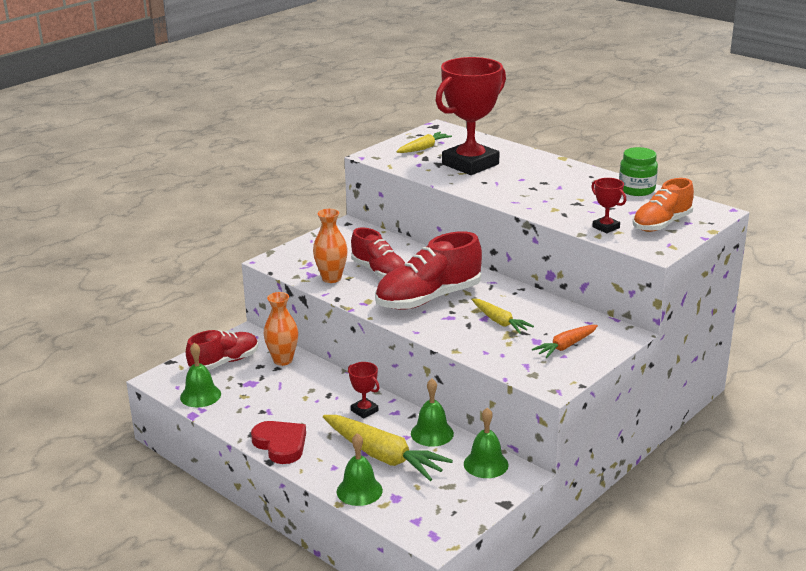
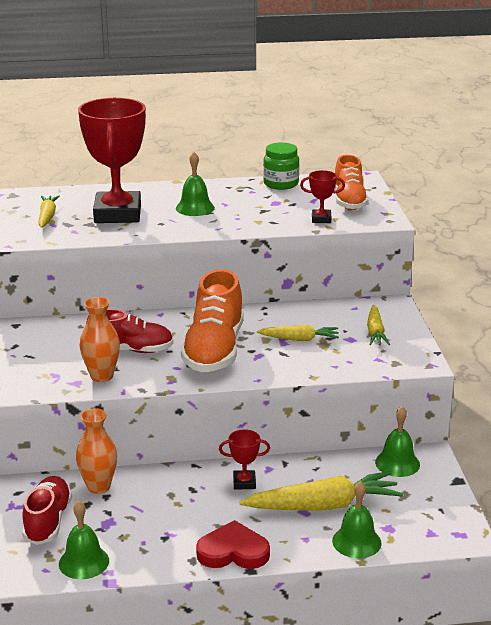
camera: 50 degrees left, 0 degrees up
red shoe [375,231,482,310] -> orange shoe [181,269,244,372]
green bell [411,379,454,447] -> green bell moved to [176,152,215,216]
orange carrot [532,325,598,358] -> yellow carrot [367,305,390,345]

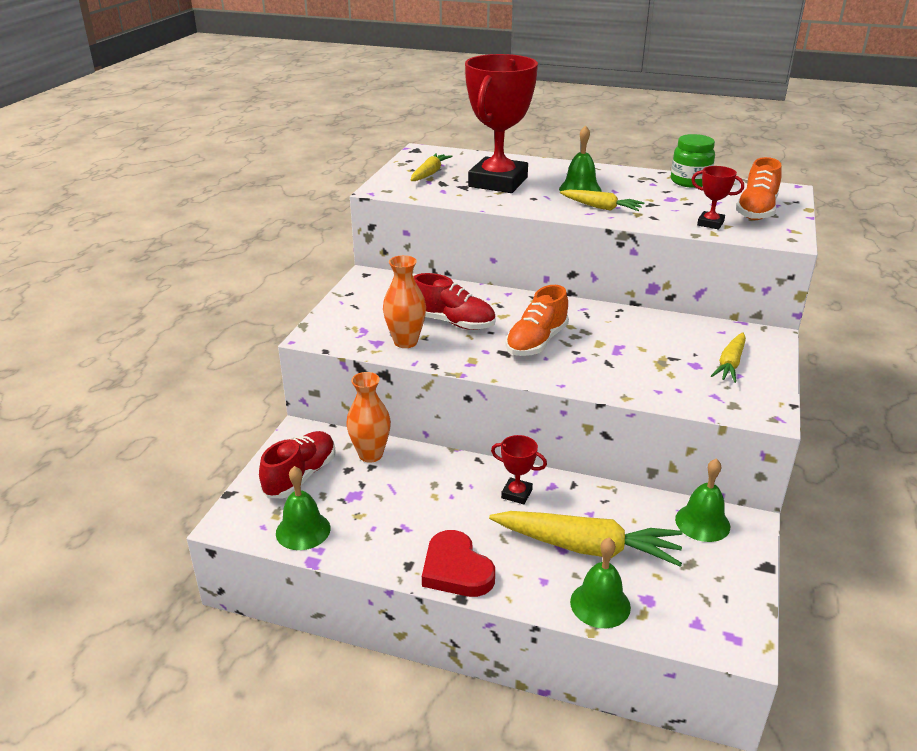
camera: 25 degrees right, 5 degrees up
orange shoe [181,269,244,372] -> orange shoe [505,285,569,356], size x0.66
red heart [196,520,270,569] -> red heart turned 150 degrees counterclockwise [422,530,495,597]
yellow carrot [257,325,339,341] -> yellow carrot moved to [560,190,644,211]

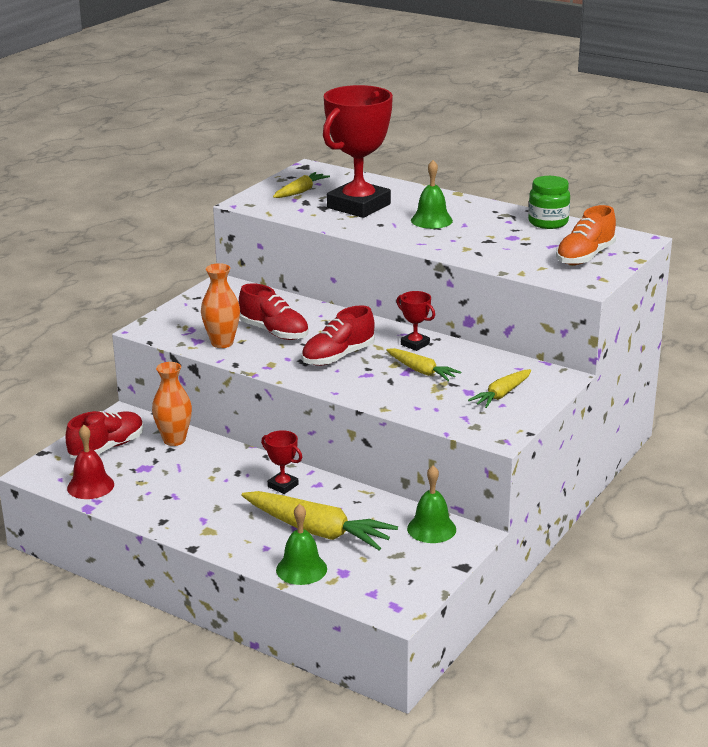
camera: 15 degrees right, 5 degrees down
green bell [276,466,330,550] -> red bell [67,425,114,499]
red heart [422,530,495,597] -> none
orange shoe [505,285,569,356] -> red shoe [302,305,375,366]
yellow carrot [560,190,644,211] -> yellow carrot moved to [386,348,461,381]
red trophy [691,166,744,229] -> red trophy moved to [397,291,435,351]

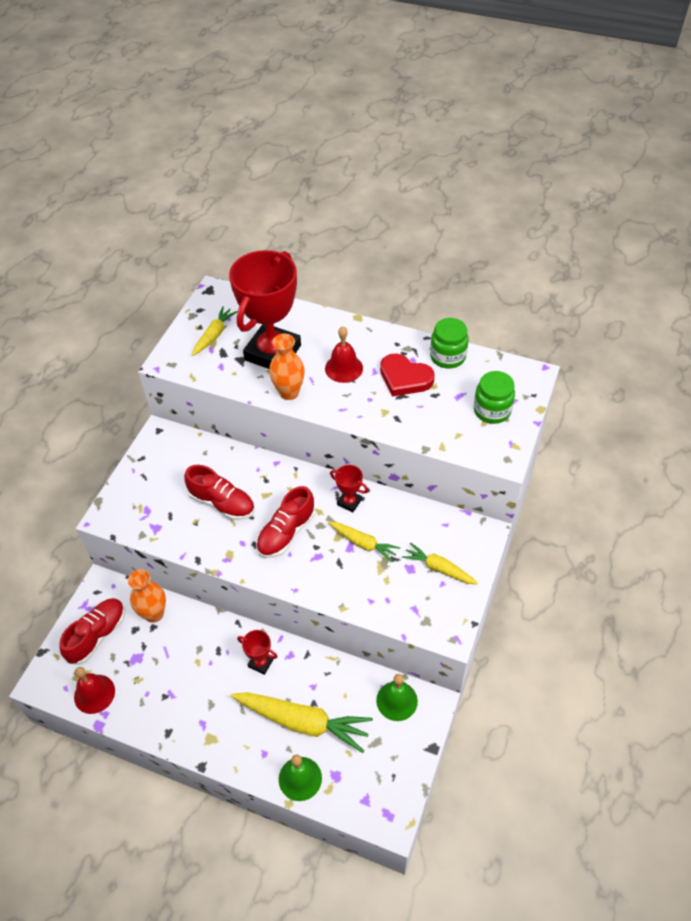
camera: 10 degrees left, 25 degrees up
orange vase [201,263,240,348] -> orange vase moved to [269,334,305,400]
green bell [411,160,453,229] -> red bell [325,326,363,383]
yellow carrot [468,369,531,408] -> yellow carrot turned 90 degrees clockwise [402,542,478,585]
orange shoe [556,205,616,265] -> green jar [474,371,515,424]
none -> red heart [380,353,435,397]

